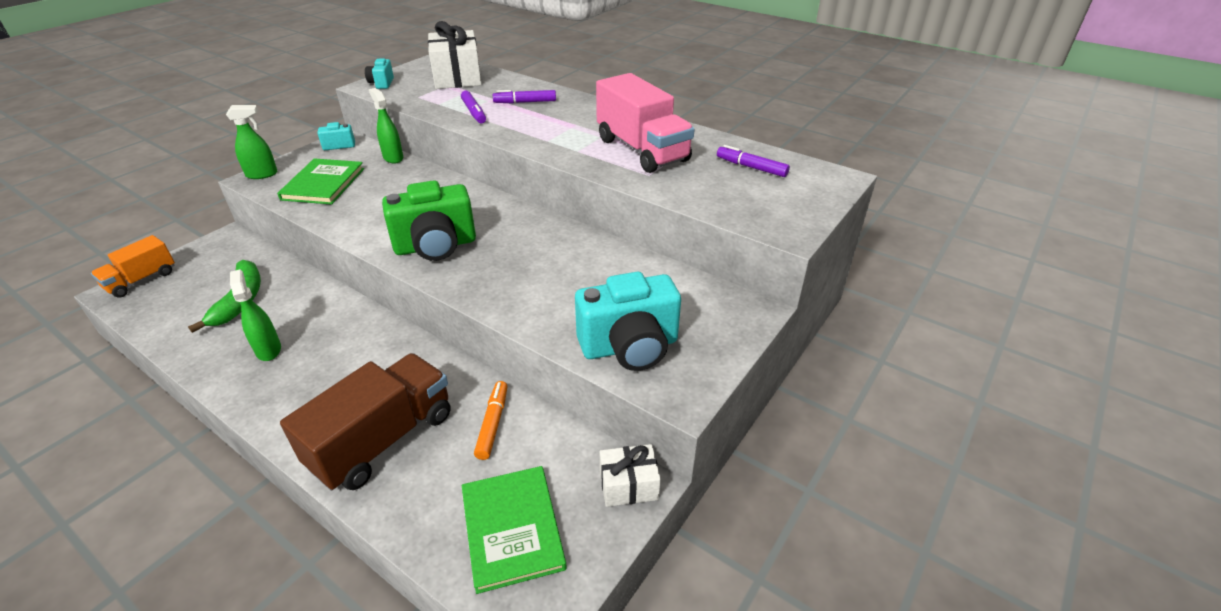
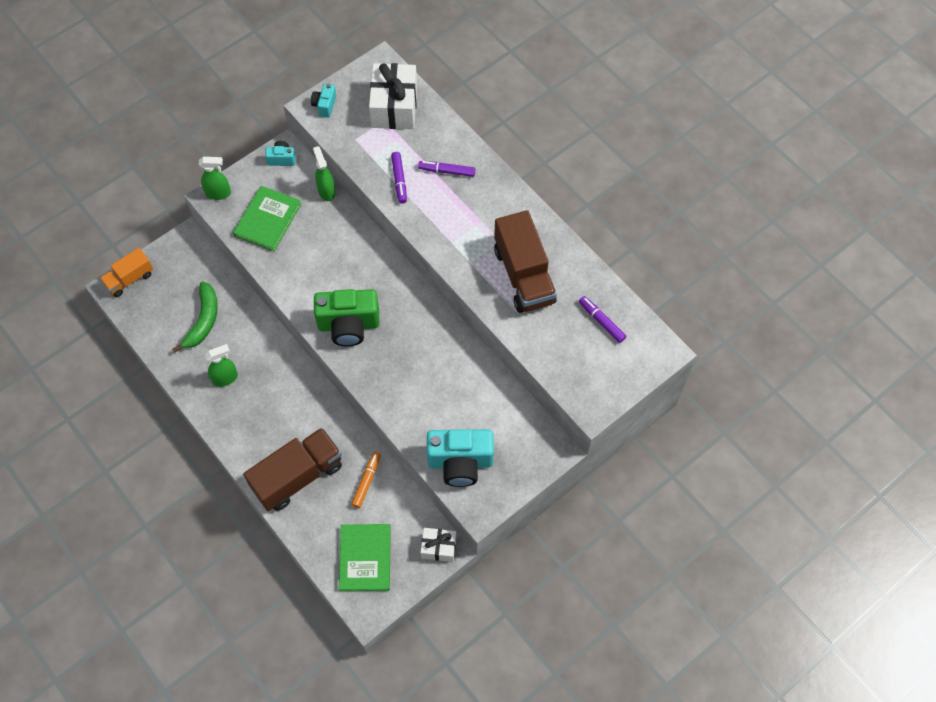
camera: 15 degrees right, 25 degrees up
green spray bottle [230,270,281,361] -> green spray bottle turned 75 degrees clockwise [205,344,238,387]
pink truck [596,73,695,173] -> brown truck [494,210,557,313]

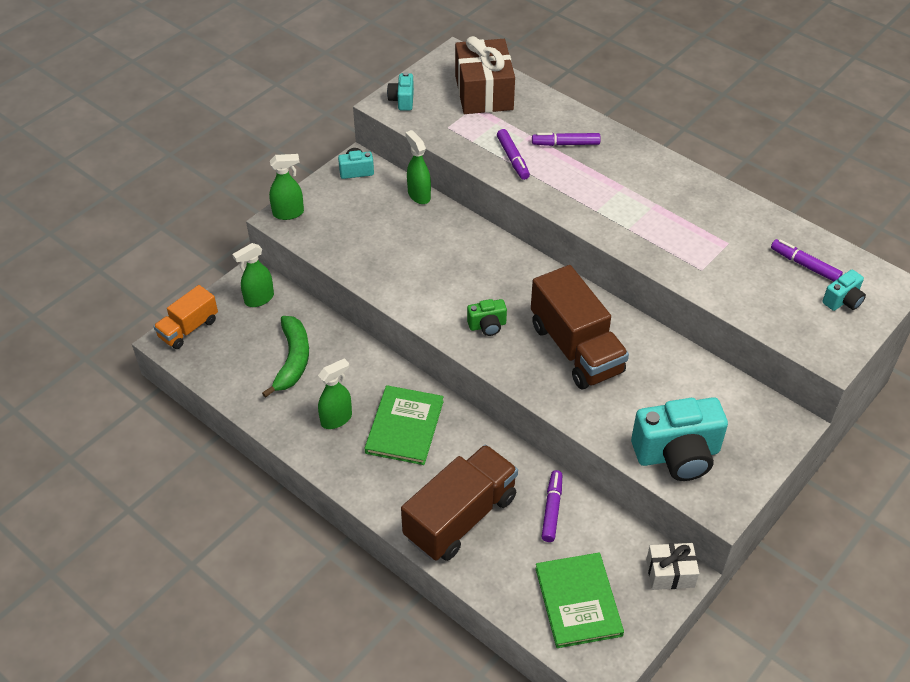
camera: 10 degrees left, 15 degrees down
green book [233,186,301,252] -> green book moved to [365,385,444,465]
green camera [314,289,380,346] -> green camera [467,299,507,336], size x0.48
orange marker [351,452,381,508] -> purple marker [541,470,562,542]
white gift [369,63,417,129] -> brown gift [455,36,515,114]
brown truck [494,210,557,313] -> brown truck moved to [531,265,629,389]
none -> green spray bottle [232,243,274,307]
none -> turquoise camera [822,269,866,311]

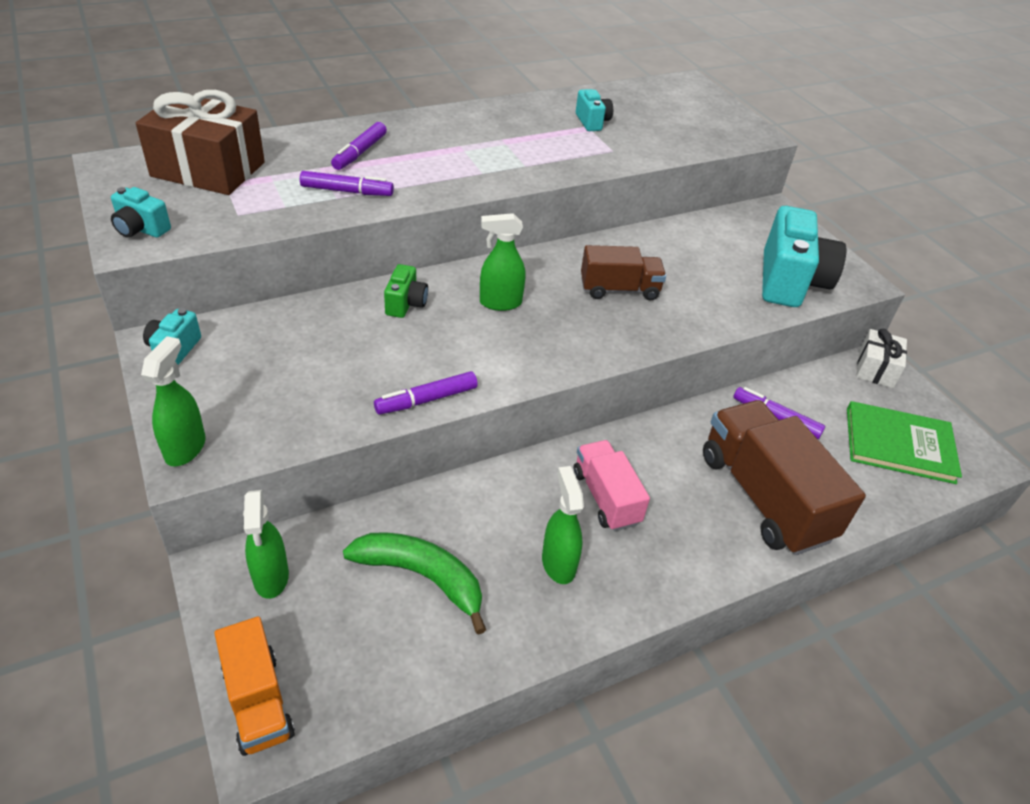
camera: 70 degrees left, 5 degrees down
green book [365,385,444,465] -> pink truck [574,440,650,531]
green spray bottle [405,130,431,204] -> green spray bottle moved to [480,213,526,311]
green camera [467,299,507,336] -> green camera moved to [384,264,428,318]
brown truck [531,265,629,389] -> brown truck [581,245,666,300], size x0.58
purple marker [771,239,843,282] -> purple marker moved to [374,371,478,415]
turquoise camera [822,269,866,311] -> turquoise camera moved to [576,89,613,131]

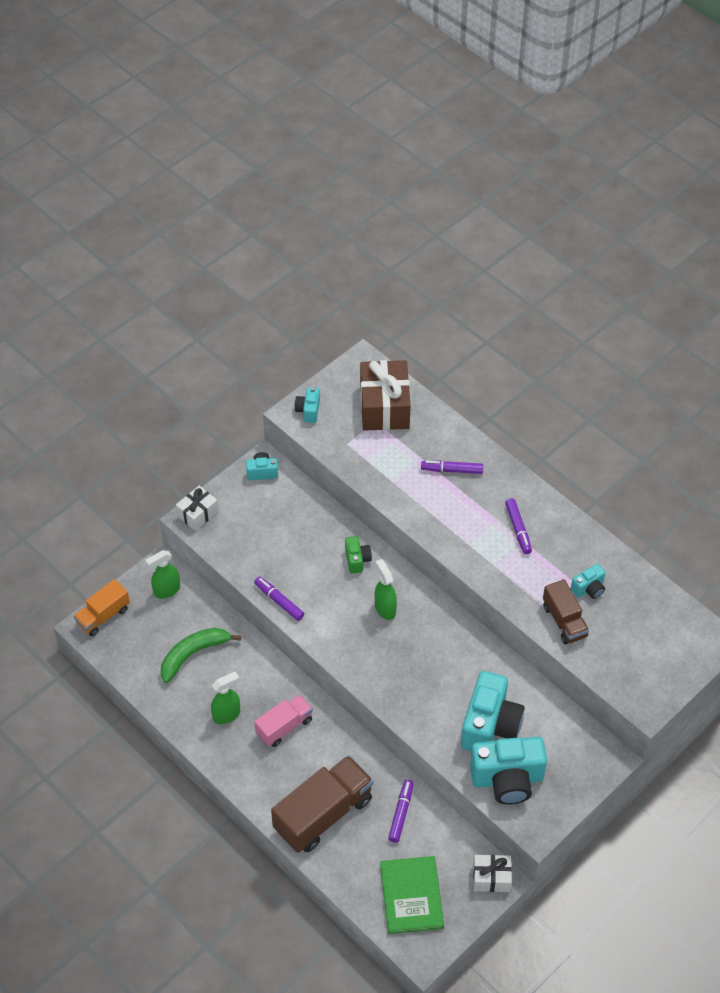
camera: 75 degrees right, 10 degrees up
green spray bottle [141,336,206,466] -> white gift [176,486,219,531]
purple marker [300,171,394,196] -> purple marker moved to [505,498,532,554]
green banana [343,533,486,635] -> green banana turned 135 degrees counterclockwise [161,628,241,683]
green camera [384,264,428,318] -> green camera turned 90 degrees counterclockwise [345,536,372,574]
brown truck [581,245,666,300] -> brown truck moved to [543,579,589,644]
none -> turquoise camera [461,671,524,751]

